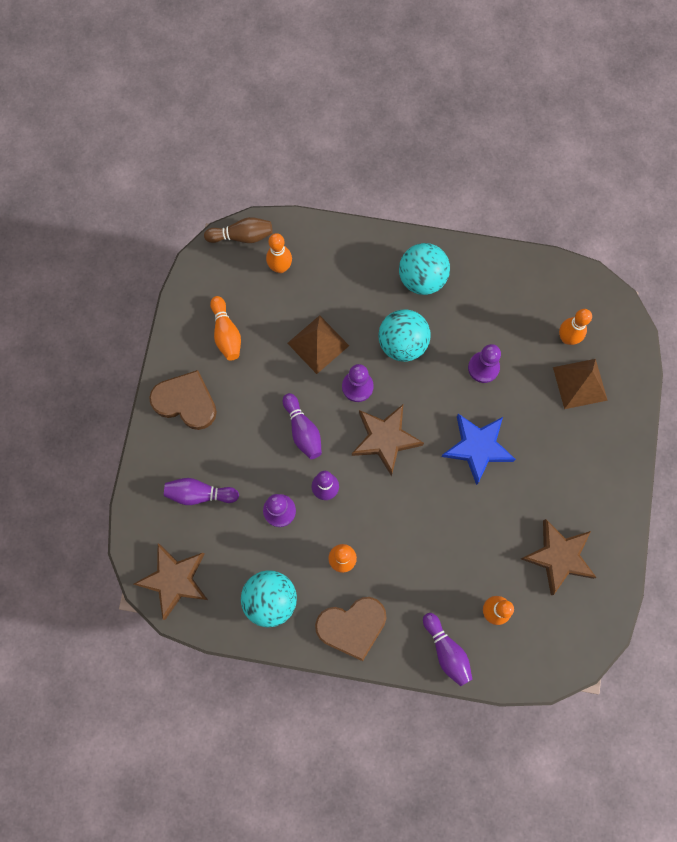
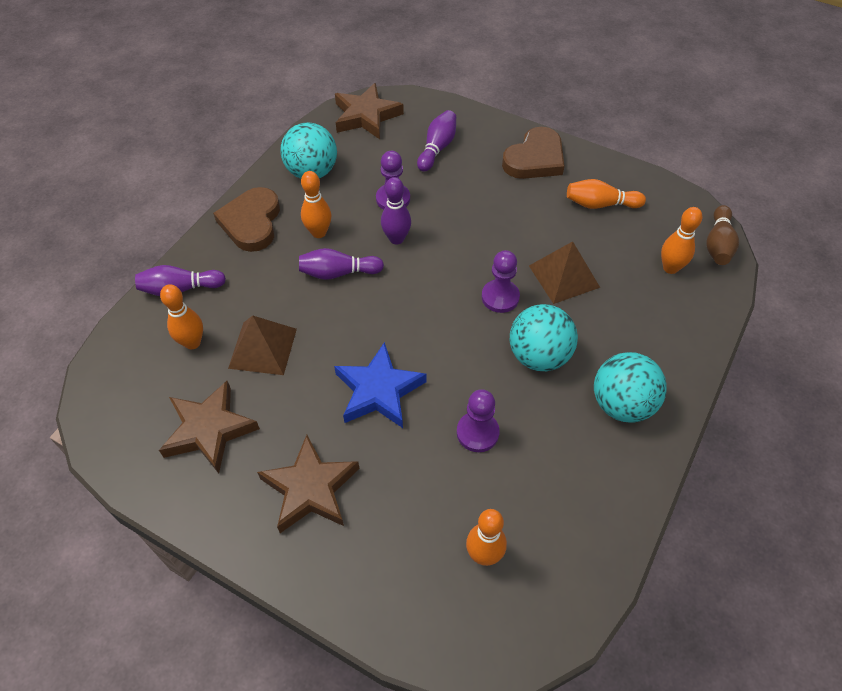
camera: 110 degrees right, 20 degrees down
purple bowling pin [283,393,322,459] -> purple bowling pin moved to [299,248,384,280]
brown star [352,405,424,476] -> brown star moved to [257,435,360,533]
brown pyramid [553,359,608,409] -> brown pyramid moved to [228,315,297,375]

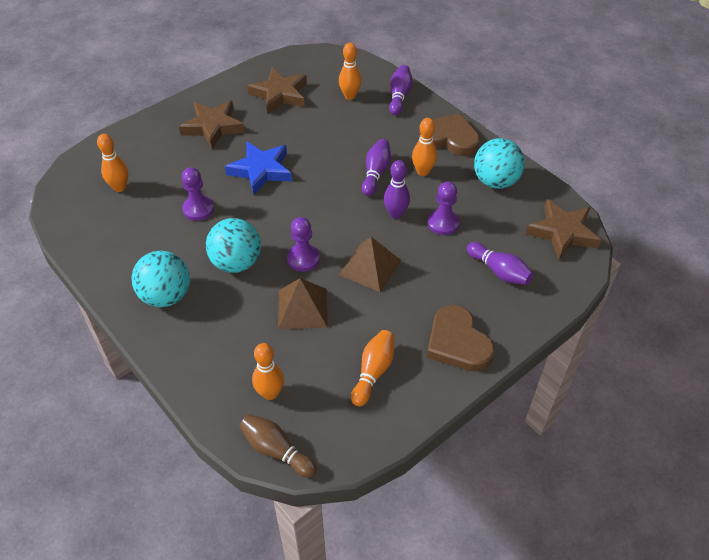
camera: 110 degrees right, 5 degrees down
brown pyramid [228,315,297,375] -> brown pyramid moved to [339,237,401,292]

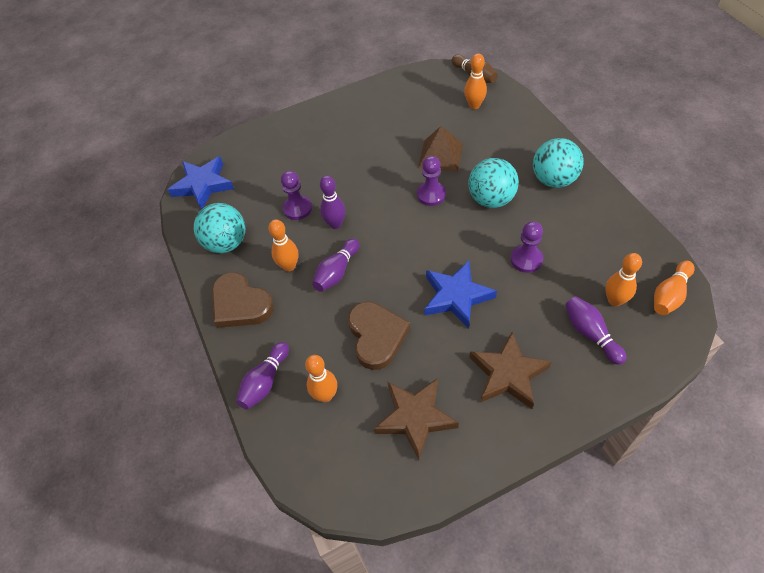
camera: 160 degrees left, 5 degrees up
brown pyramid [339,237,401,292] -> none
orange bowling pin [351,330,394,407] -> orange bowling pin moved to [654,261,695,315]
brown heart [427,305,494,372] -> brown heart moved to [348,302,410,370]
purple bowling pin [467,242,534,285] -> purple bowling pin moved to [565,296,626,365]
brown star [526,199,601,260] -> blue star [168,157,234,210]

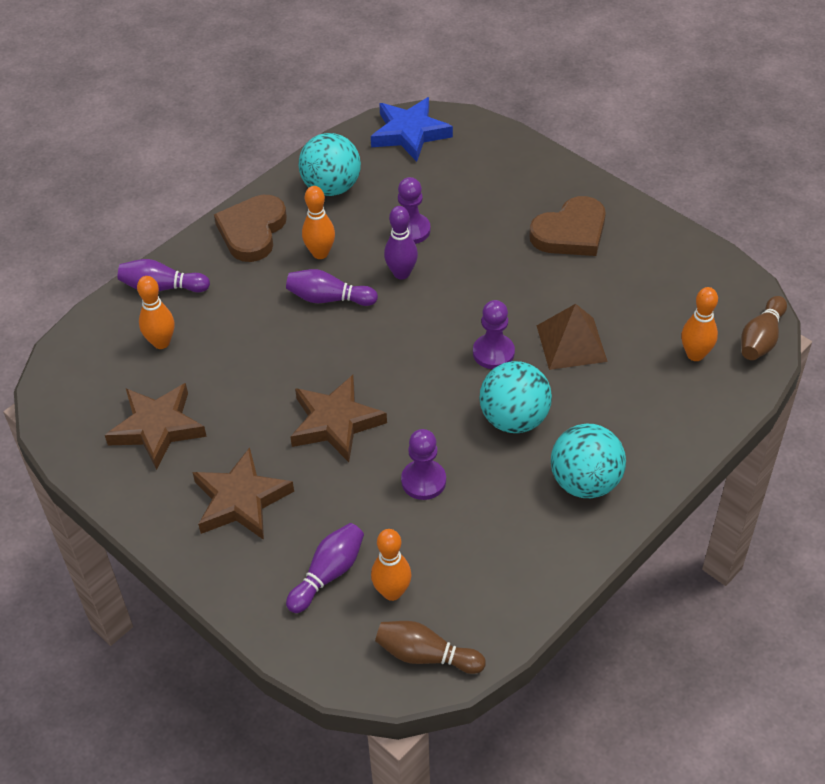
camera: 65 degrees right, 5 degrees down
brown heart [348,302,410,370] -> brown heart moved to [529,196,606,256]
blue star [424,260,497,329] -> brown star [290,375,387,462]
orange bowling pin [654,261,695,315] -> brown bowling pin [375,621,486,674]

